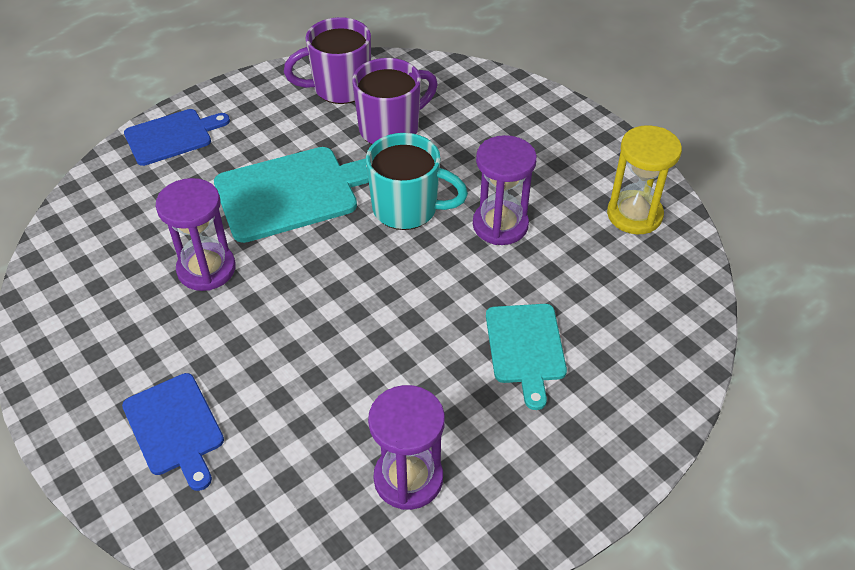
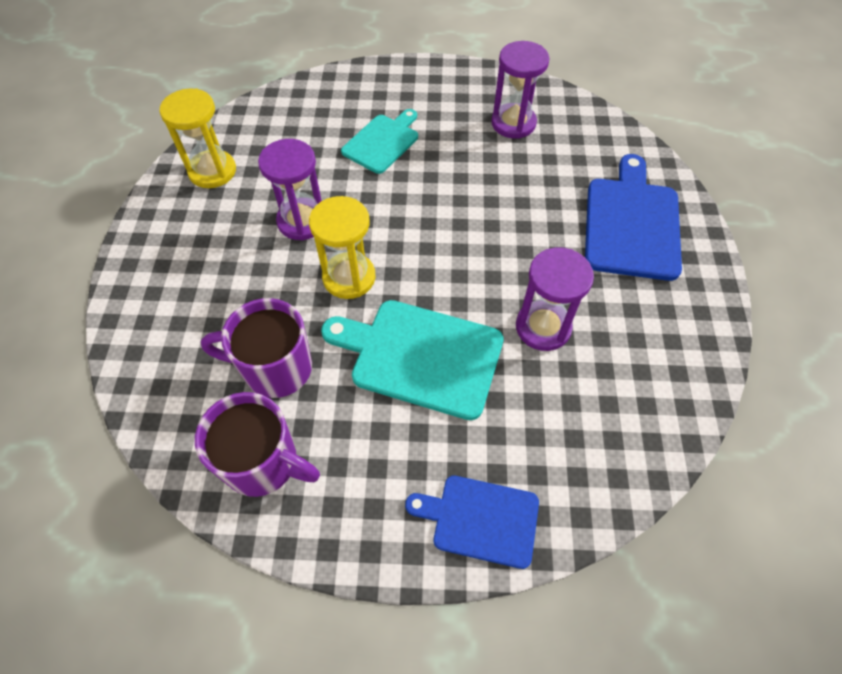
camera: 140 degrees left, 10 degrees up
blue cutting board [122,373,224,491] -> blue cutting board [585,154,682,281], size x1.58
turquoise mug [366,133,468,230] -> yellow hourglass [309,196,376,299]

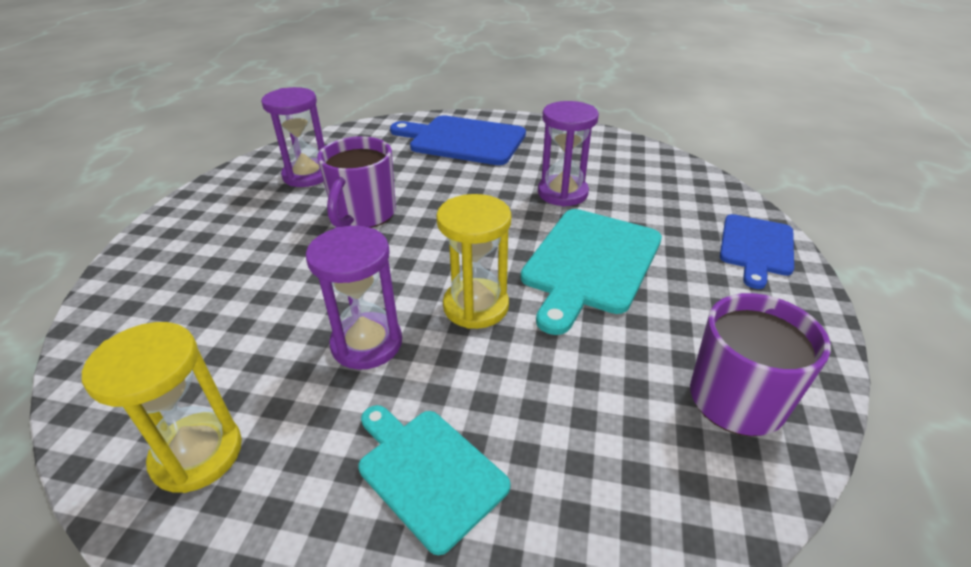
camera: 80 degrees left, 20 degrees down
purple mug [201,298,312,398] -> purple mug moved to [317,136,396,228]
turquoise cutting board [341,109,418,174] -> turquoise cutting board moved to [358,405,511,555]

